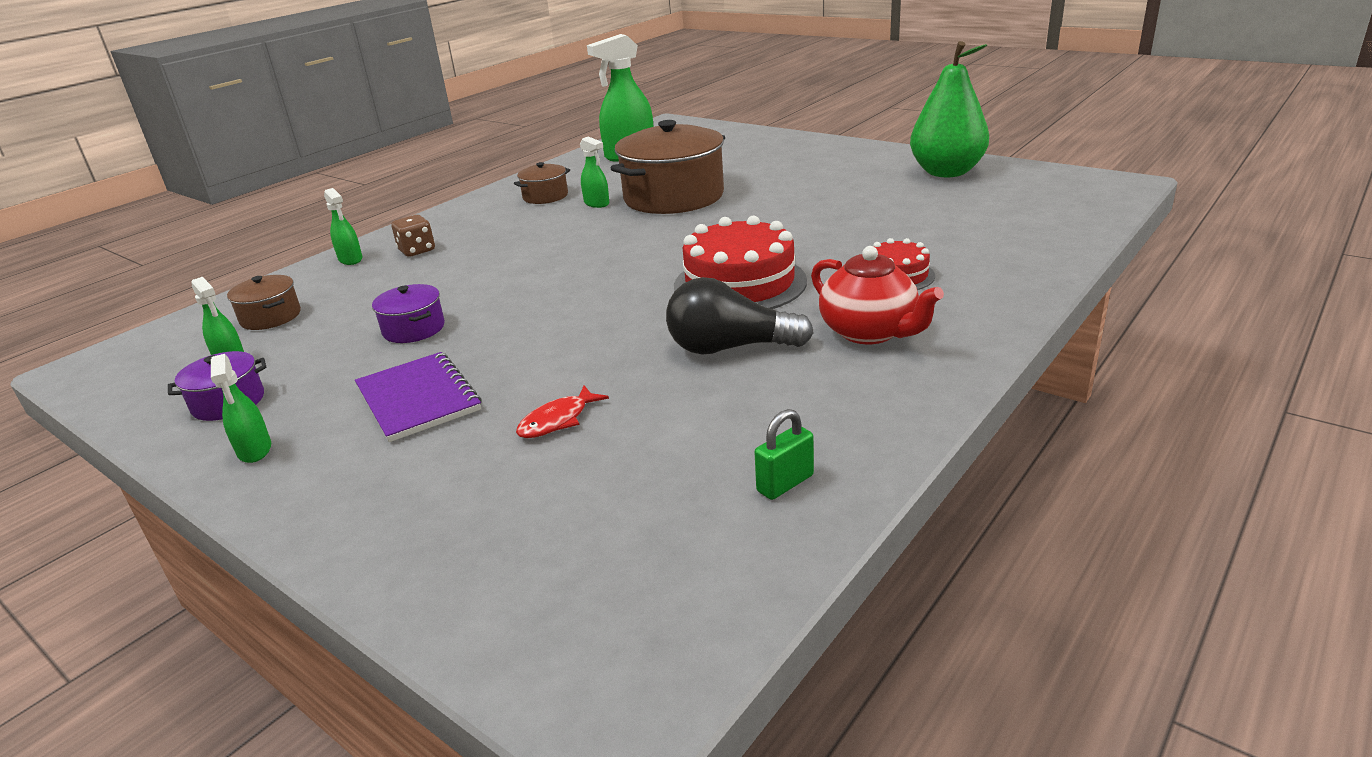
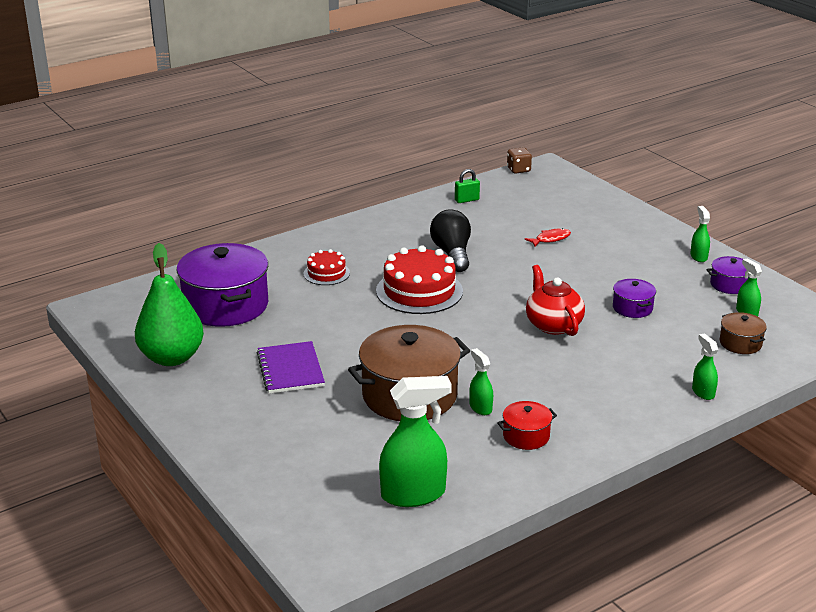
camera: 165 degrees left, 0 degrees up
purple notebook [355,352,482,442] -> purple notebook moved to [257,341,325,394]
brown dice [392,215,435,257] -> brown dice moved to [507,148,532,174]
brown pot [514,162,570,204] -> red pot [497,401,557,450]
black light bulb [666,277,814,355] -> black light bulb turned 120 degrees counterclockwise [430,209,471,272]
red teapot [811,246,944,344] -> red teapot moved to [526,265,585,336]
none -> purple pot [177,243,268,327]

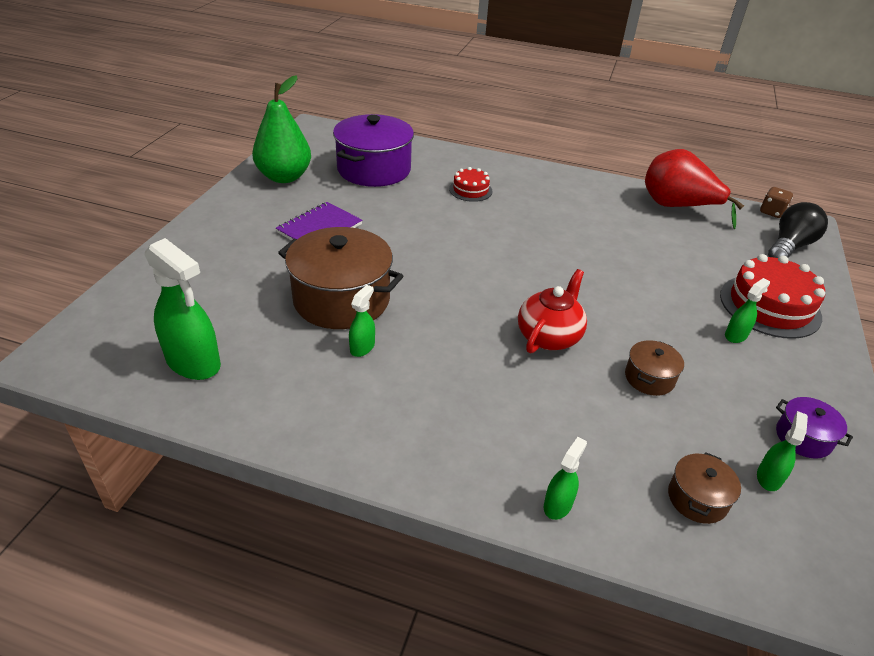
camera: 50 degrees right, 10 degrees up
red cake [376,245,463,314] -> red cake moved to [720,254,825,339]
black light bulb [430,209,471,272] -> black light bulb moved to [768,202,828,258]
green padlock [455,169,480,203] -> red pear [645,149,744,229]
red pot [497,401,557,450] -> none
red fish [525,228,571,247] -> none
purple pot [613,279,656,318] -> brown pot [625,340,684,396]
green spray bottle [690,206,710,262] -> green spray bottle moved to [725,278,770,343]

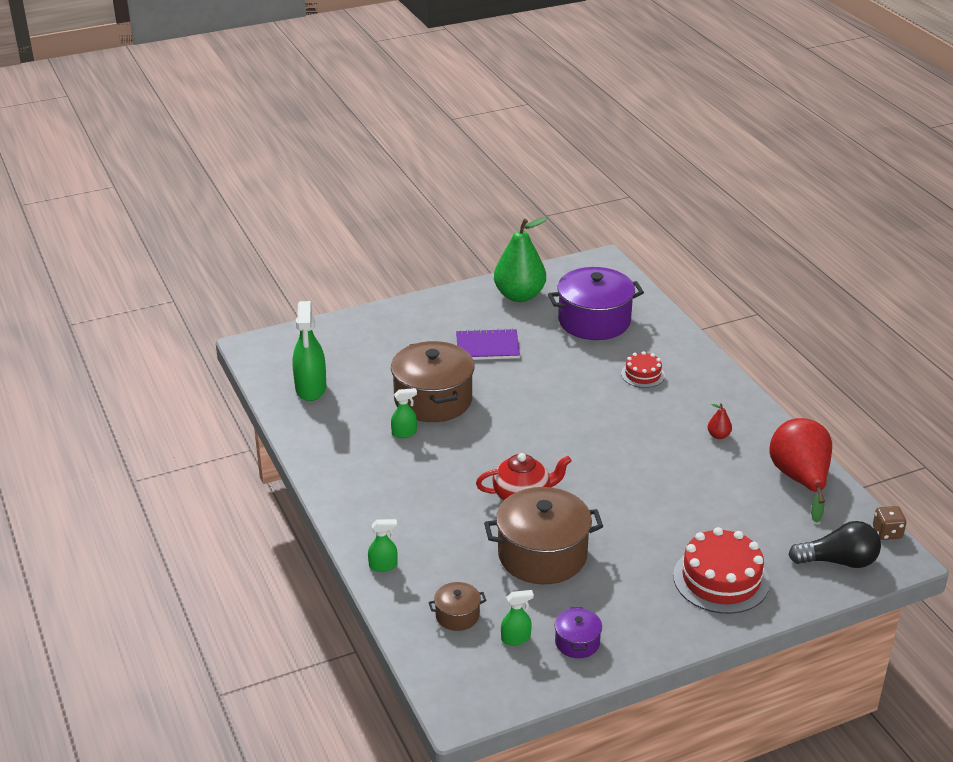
camera: 50 degrees right, 5 degrees down
brown pot [625,340,684,396] -> brown pot [484,487,603,584], size x2.13
green spray bottle [725,278,770,343] -> none
none -> red pear [708,403,732,439]

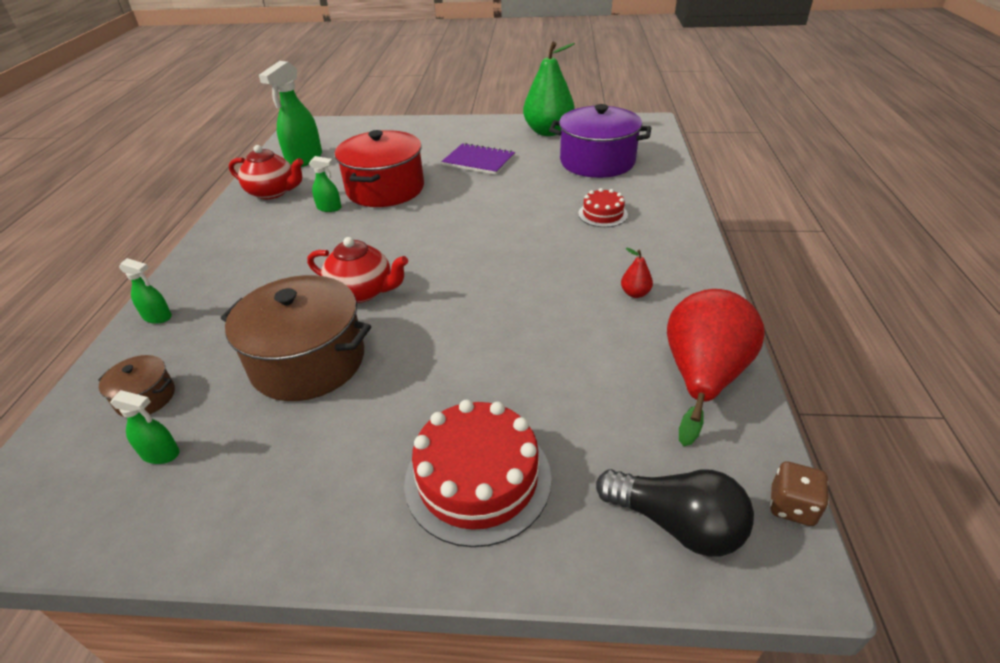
camera: 30 degrees right, 5 degrees up
brown pot [391,341,474,422] -> red pot [335,130,424,207]
purple pot [555,607,602,658] -> none
none -> red teapot [229,145,304,199]

